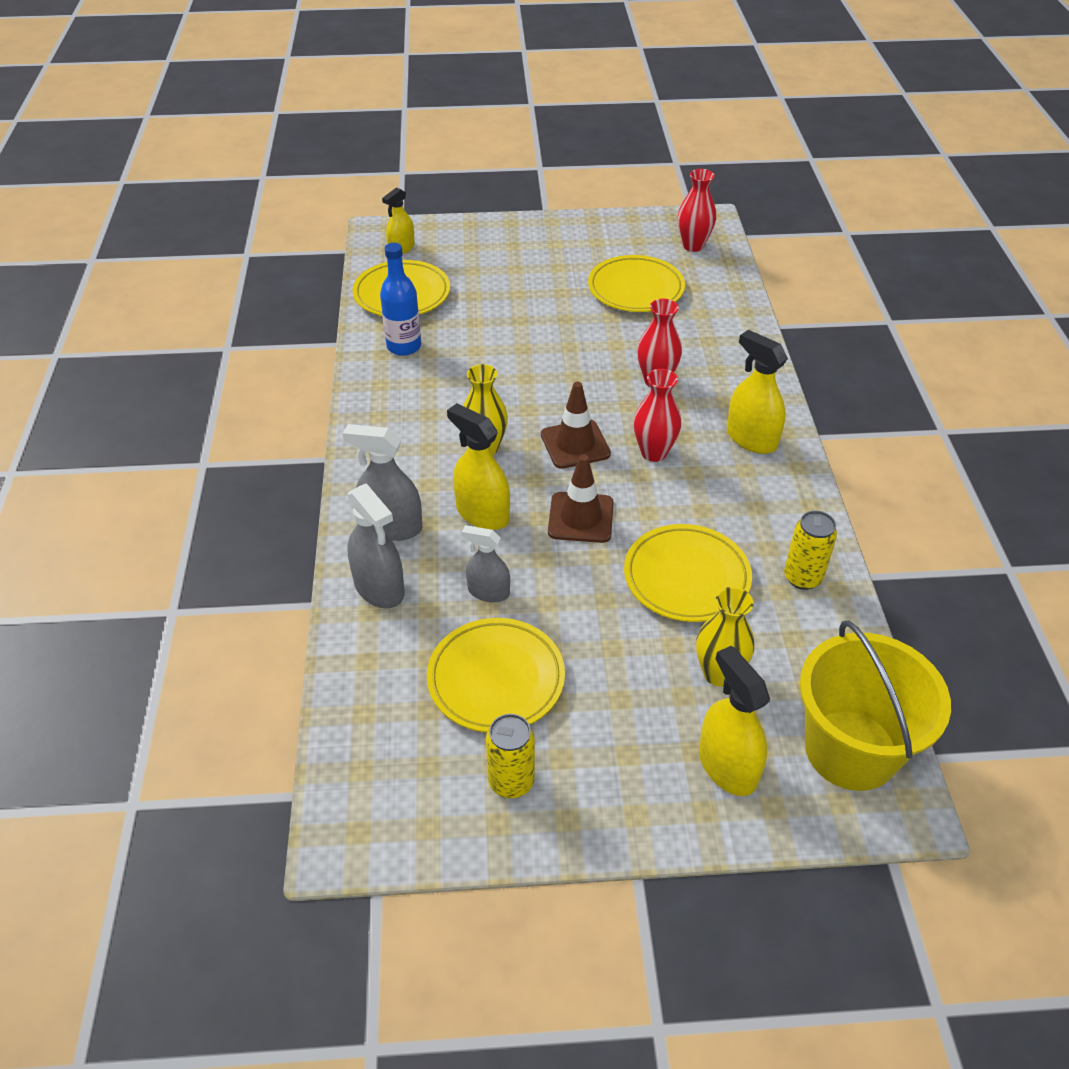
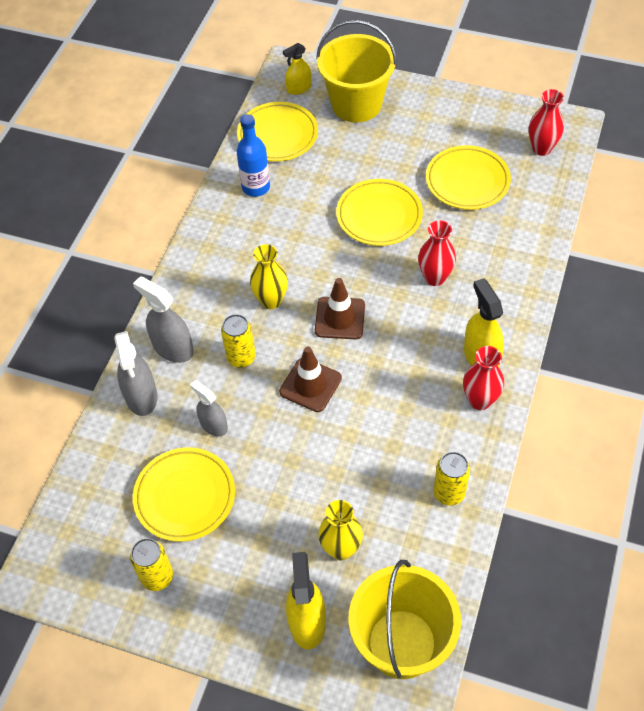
camera: 25 degrees right, 10 degrees up
yellow spray bottle [447,403,510,530] -> yellow can [221,314,256,368]
yellow plate [624,524,752,622] -> yellow plate moved to [336,179,423,246]
red vase [633,369,682,462] -> red vase moved to [463,346,504,410]
none -> yellow bucket [316,20,397,123]

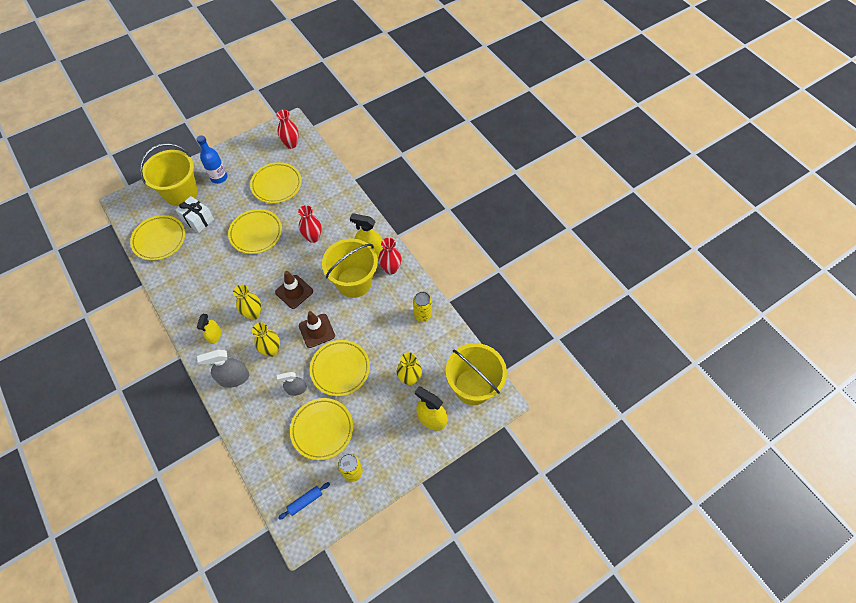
camera: 55 degrees left, 5 degrees up
grey spray bottle [114,331,158,416] -> none
yellow can [221,314,256,368] -> yellow vase [252,323,280,357]
blue bottle [237,114,270,197] -> blue bottle moved to [197,135,228,184]
yellow spray bottle [283,43,311,95] -> yellow spray bottle moved to [197,314,221,344]
none -> white gift [175,196,214,233]
none -> blue rolling pin [278,482,330,520]
none -> yellow plate [310,340,370,396]
none -> yellow bucket [322,238,378,298]

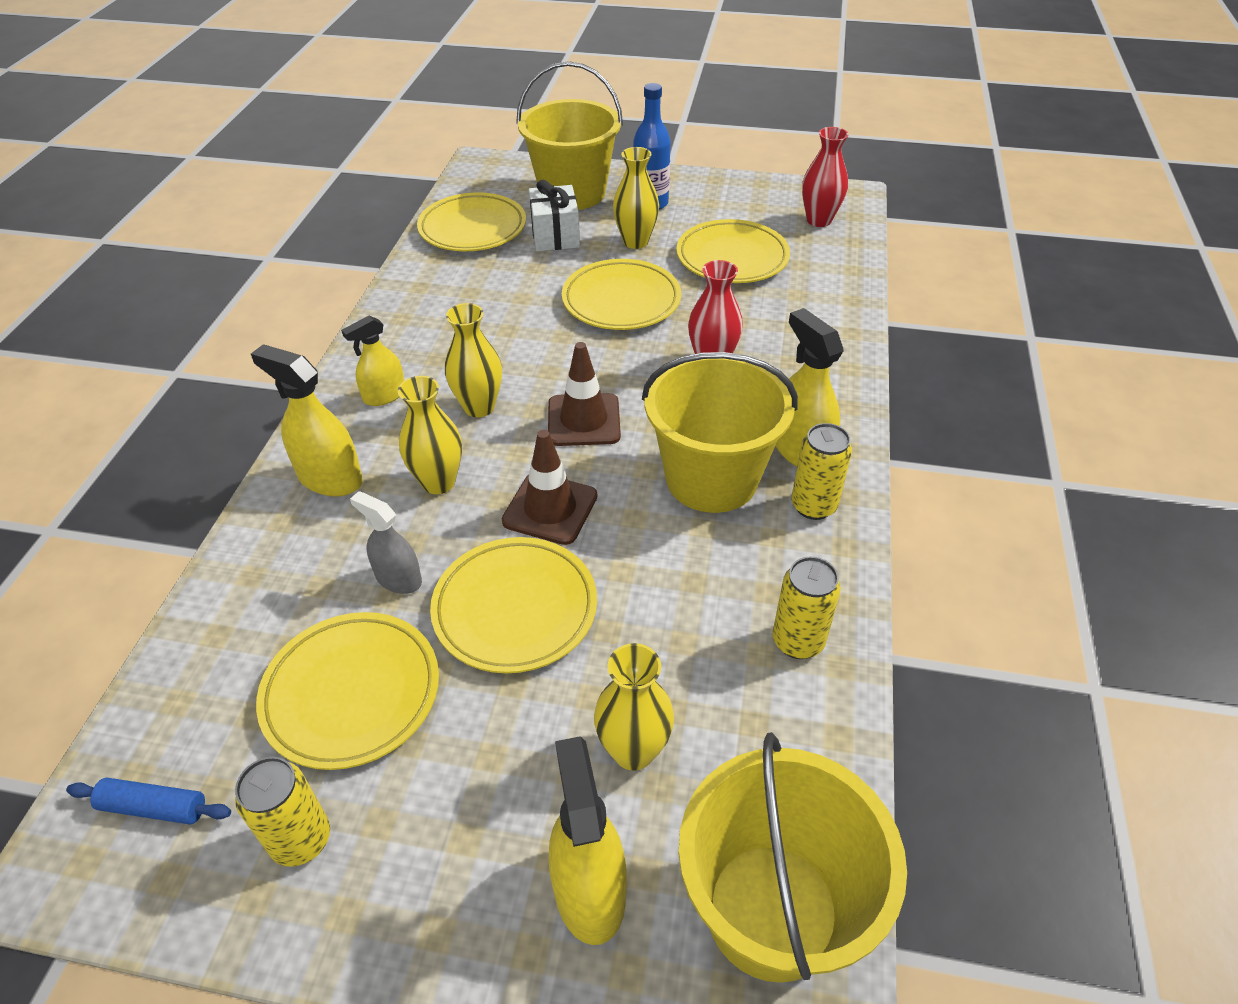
camera: 45 degrees right, 15 degrees down
grey spray bottle [197,349,249,388] -> yellow spray bottle [251,344,363,497]
red vase [378,238,402,274] -> yellow can [791,423,852,520]
none -> yellow vase [613,147,659,249]

